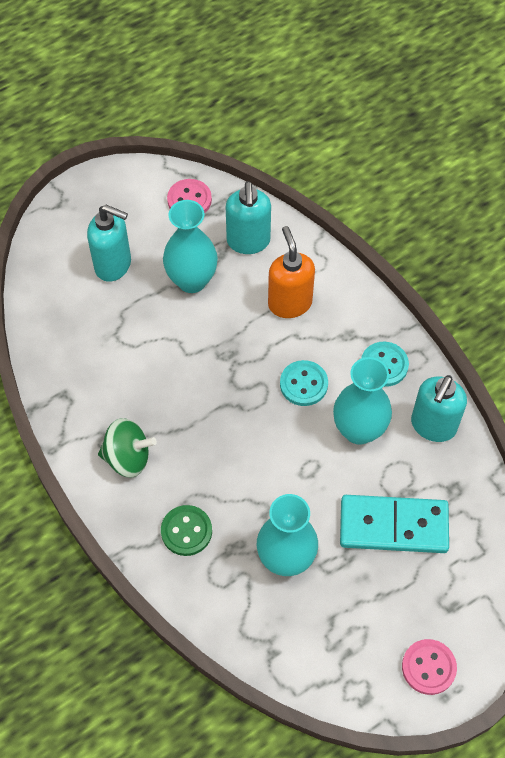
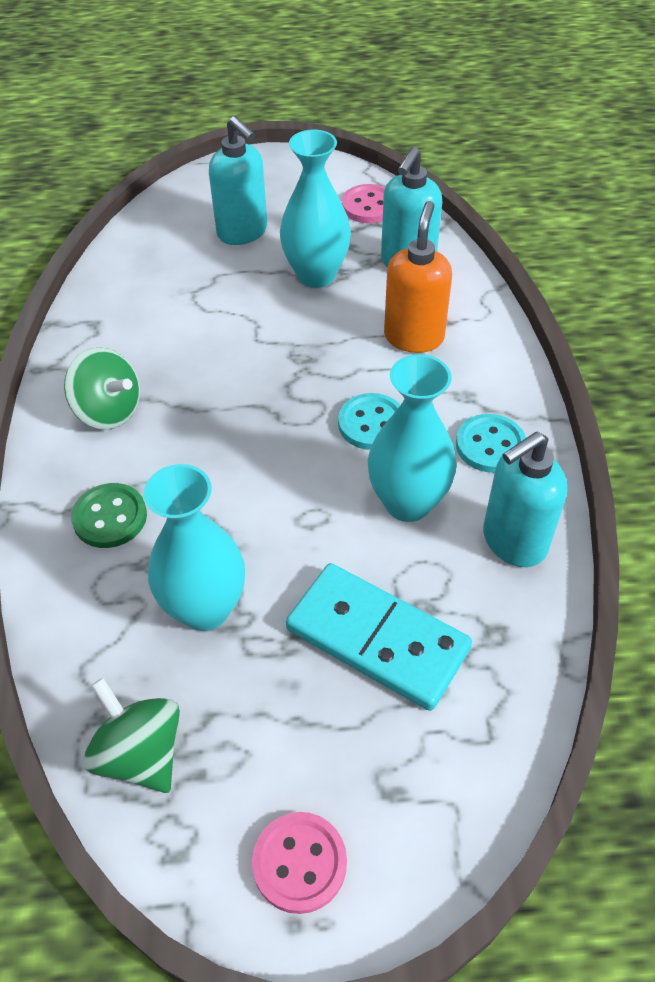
camera: 30 degrees right, 10 degrees down
none -> green spinning top [83,678,180,793]

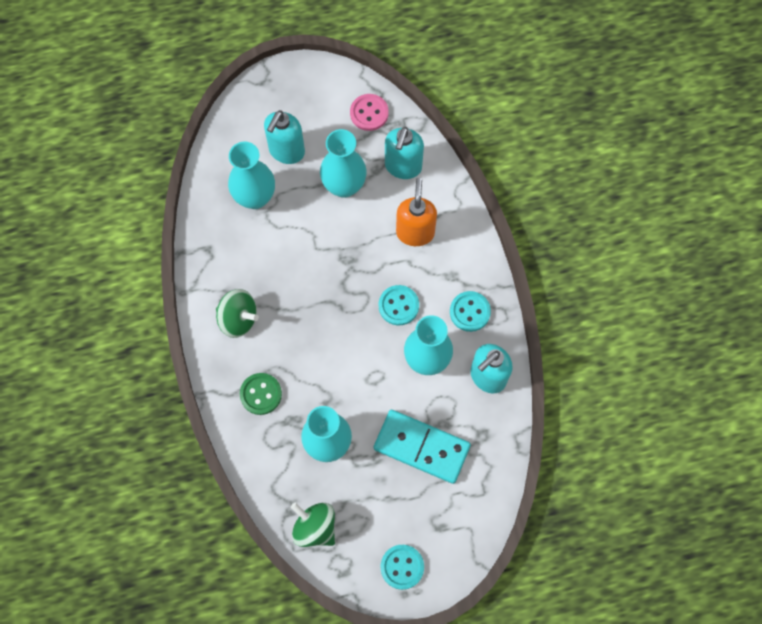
camera: 10 degrees left, 20 degrees up
turquoise soap dispenser [209,116,267,245] -> turquoise soap dispenser turned 75 degrees clockwise [264,110,305,164]
pink button [252,812,347,914] -> turquoise button [381,545,424,590]
none -> turquoise vase [228,142,275,209]

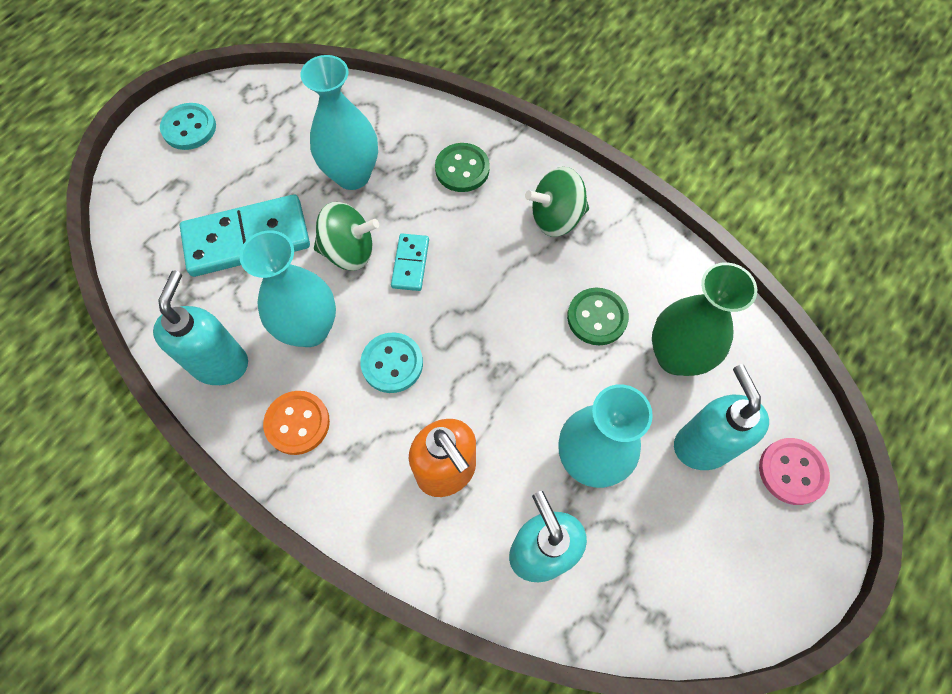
camera: 140 degrees right, 5 degrees down
turquoise vase [228,142,275,209] -> green vase [652,262,757,376]
green spinning top [291,503,335,547] -> green spinning top moved to [314,202,379,271]
pink button [350,94,389,131] -> pink button moved to [759,438,830,505]
turquoise button [450,291,491,332] -> orange button [263,391,330,455]
none -> turquoise domino [391,234,429,291]
none -> green button [567,288,629,345]

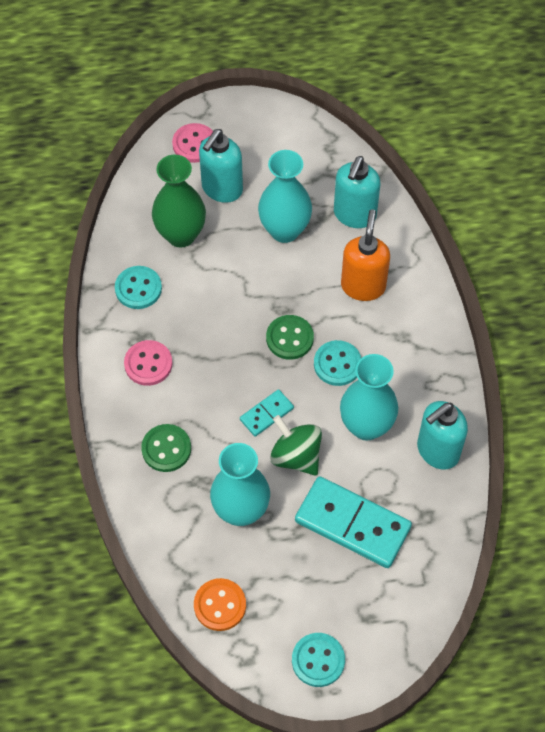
camera: 135 degrees left, 5 degrees down
orange button [263,391,330,455] -> orange button moved to [194,578,246,631]
green spinning top [525,167,589,237] -> pink button [124,340,173,386]
green button [567,288,629,345] -> green button moved to [266,315,314,360]
none -> turquoise button [115,266,162,309]

